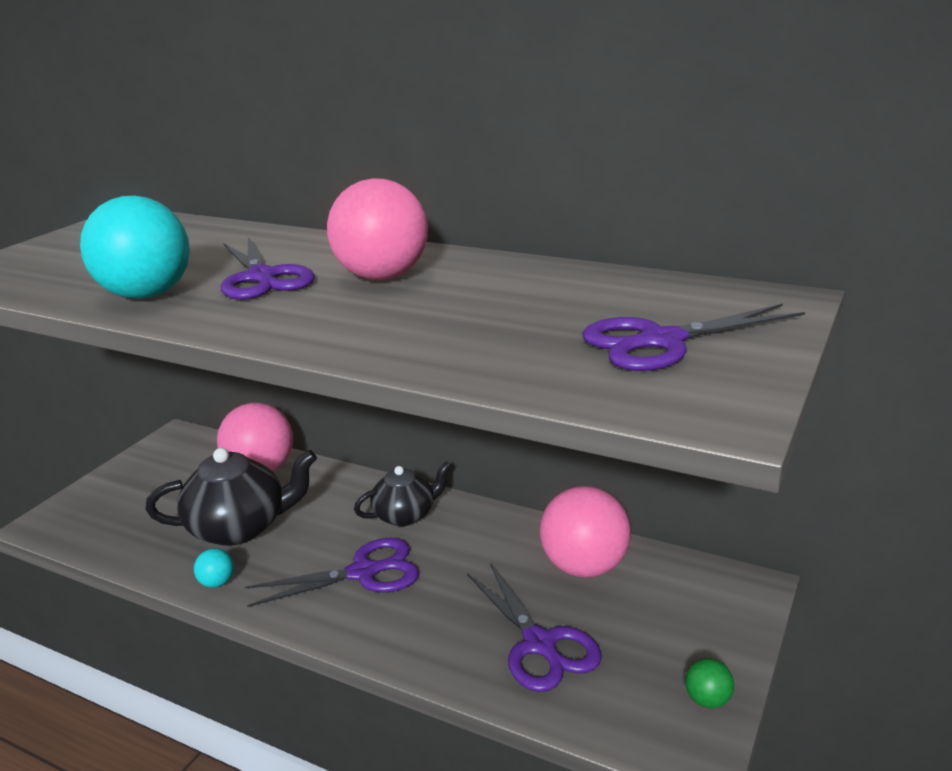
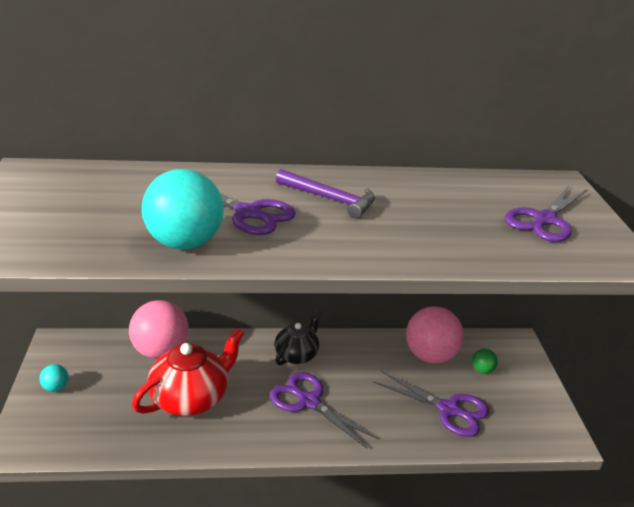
camera: 35 degrees left, 5 degrees up
black teapot [145,448,317,546] -> red teapot [132,328,244,416]
turquoise ball [194,548,234,588] -> turquoise ball moved to [39,364,69,392]
purple scissors [245,538,419,607] -> purple scissors turned 90 degrees counterclockwise [269,372,379,448]
pink ball [327,178,428,280] -> purple hammer [276,169,375,219]
green ball [685,658,734,708] -> green ball moved to [472,349,498,374]

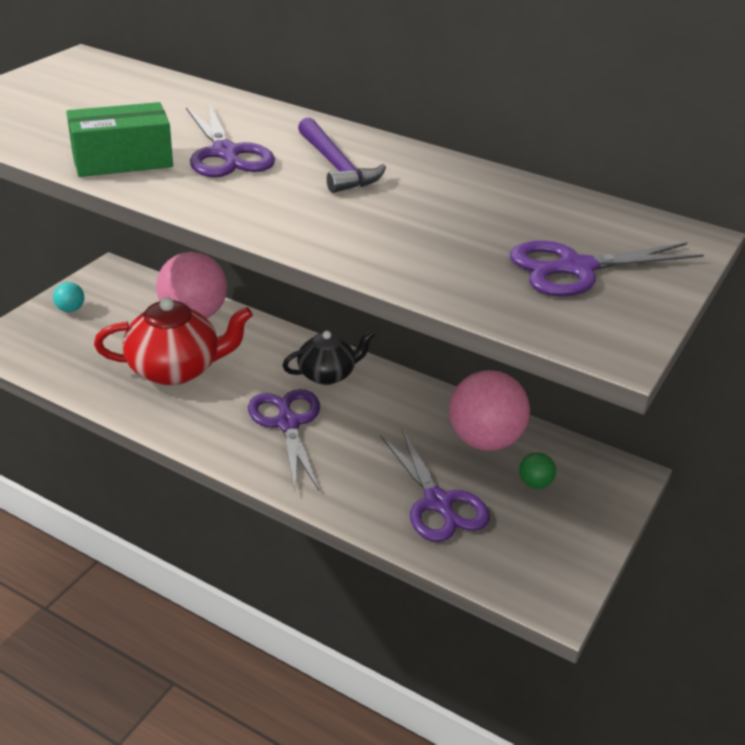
camera: 35 degrees right, 5 degrees up
turquoise ball [142,169,224,250] -> green box [66,102,173,177]

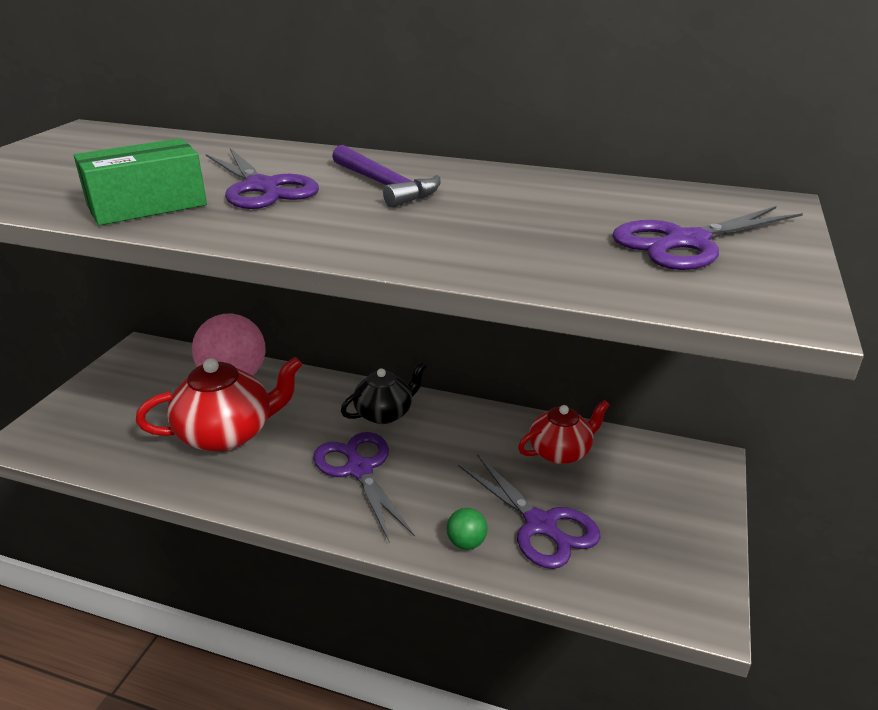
camera: 10 degrees left, 5 degrees down
turquoise ball [53,282,84,312] -> none
pink ball [449,370,530,451] -> red teapot [518,400,610,464]
green ball [519,452,556,489] -> green ball moved to [446,508,487,550]

